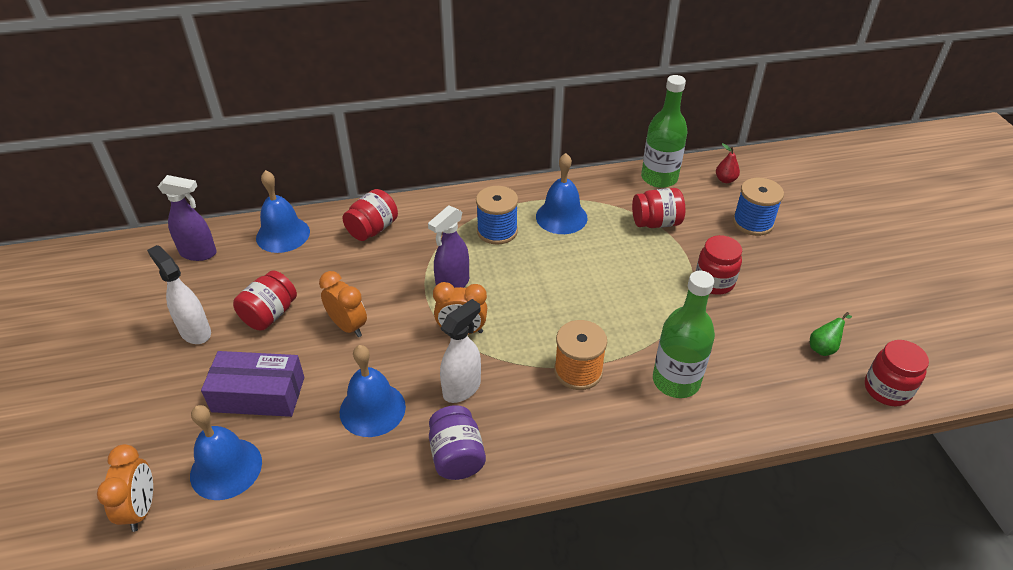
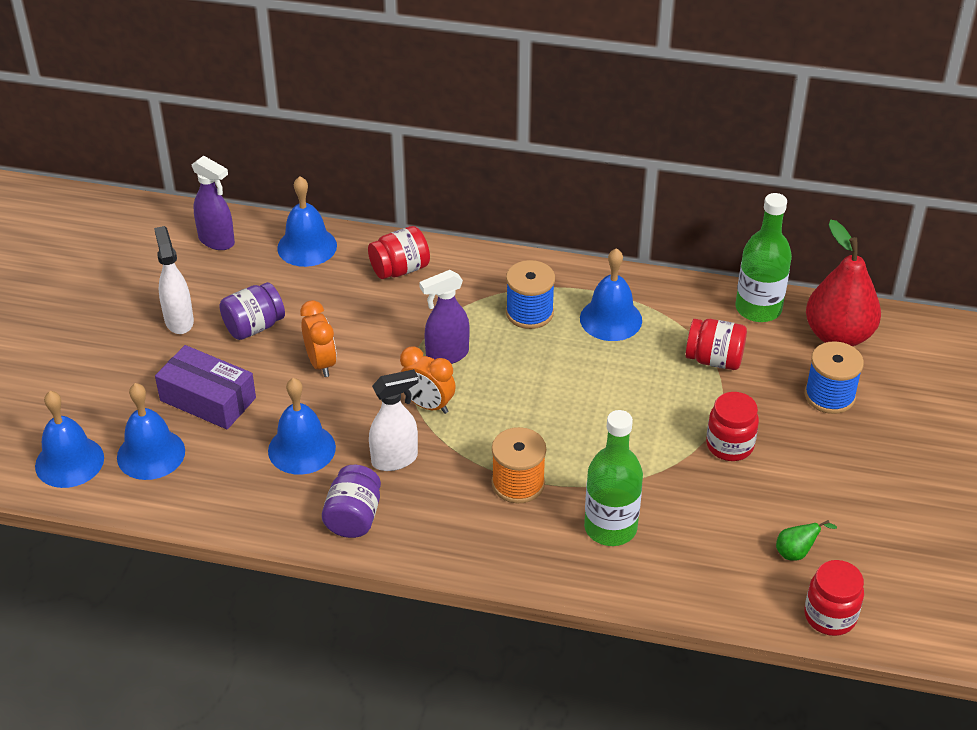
camera: 25 degrees right, 0 degrees up
orange clock [97,444,153,532] -> blue bell [35,391,104,488]
red jar [233,270,297,331] -> purple jar [220,282,285,340]
red pear [716,143,740,183] -> red pear [806,220,881,346], size x2.44

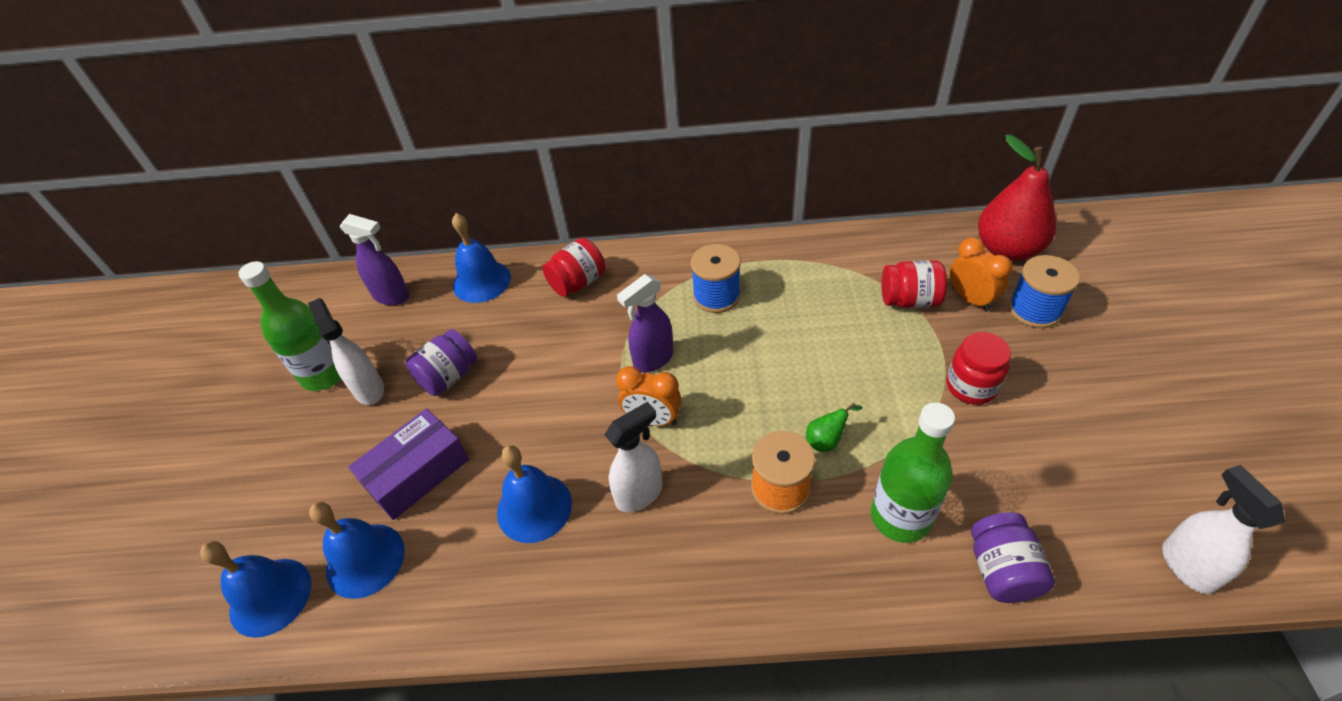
camera: 10 degrees left, 5 degrees up
purple box [155,345,256,429] -> purple box turned 60 degrees counterclockwise [348,408,469,520]
orange clock [300,300,337,377] -> orange clock moved to [950,237,1013,312]
purple jar [322,465,381,538] -> purple jar moved to [971,512,1055,603]
blue bell [580,248,642,341] -> none
green bottle [736,193,792,322] -> green bottle moved to [238,261,341,391]
green pear [776,520,837,561] -> green pear moved to [806,403,863,452]
red jar [804,560,864,636] -> white spray bottle [1162,465,1285,594]

